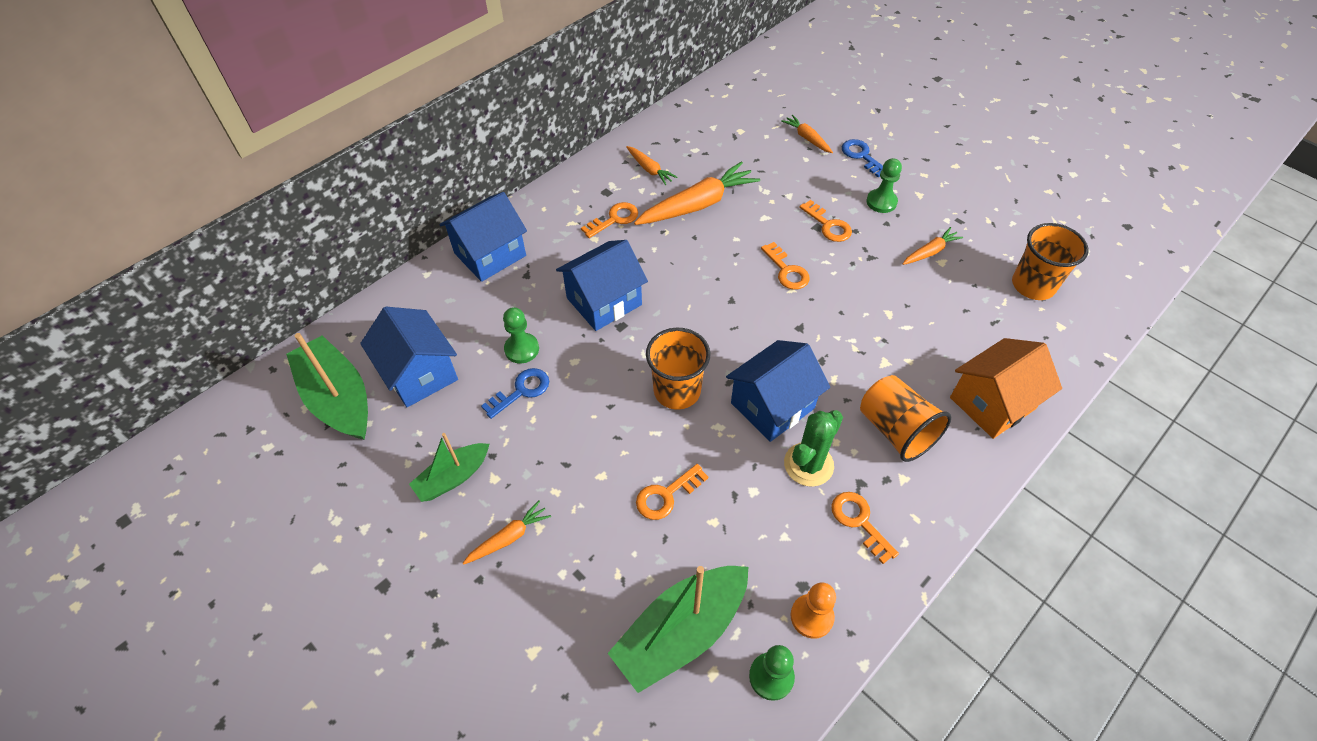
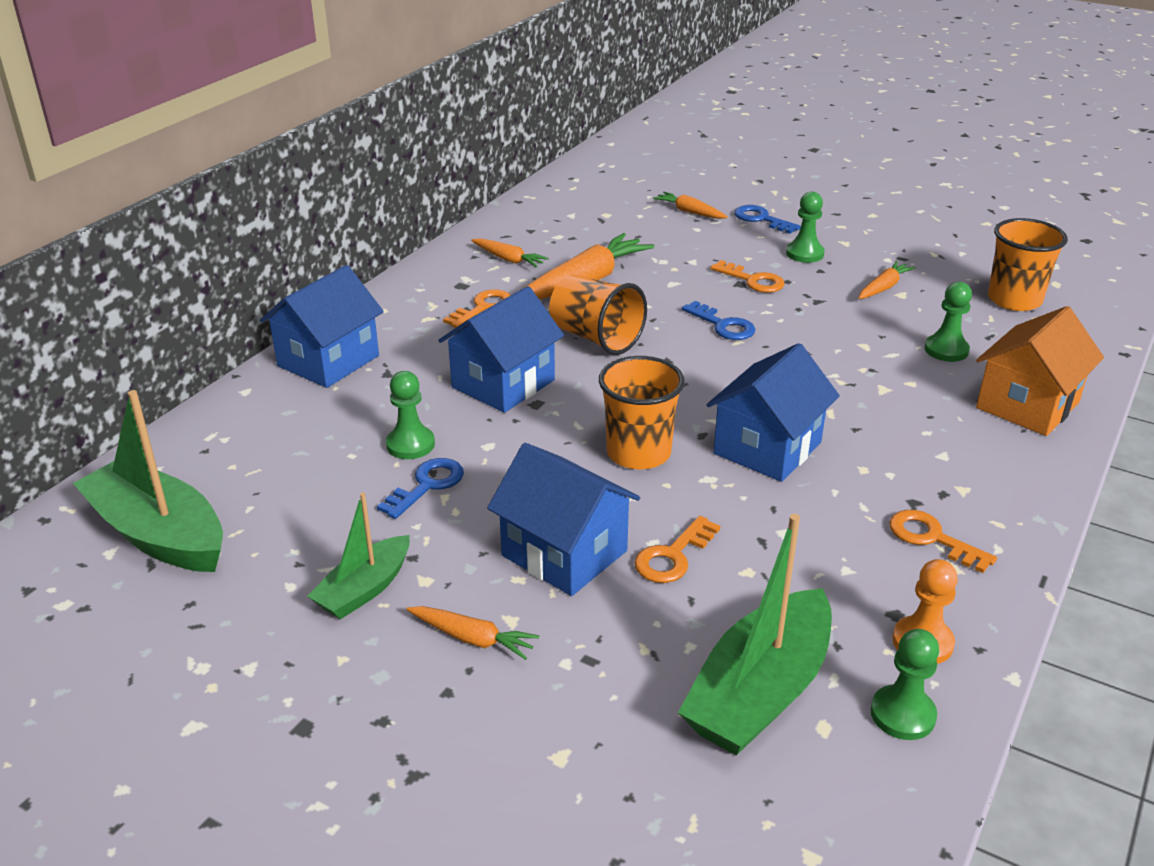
camera: 15 degrees left, 20 degrees down
blue house [360,307,458,407] -> blue house moved to [487,443,640,596]
orange carrot [462,500,551,565] -> orange carrot turned 75 degrees clockwise [407,606,539,660]
orange key [761,242,810,290] -> blue key [682,301,755,340]
green cactus [784,410,843,487] -> none
orange cup [860,375,951,462] -> orange cup moved to [549,274,647,355]
none -> green pawn [925,282,972,362]

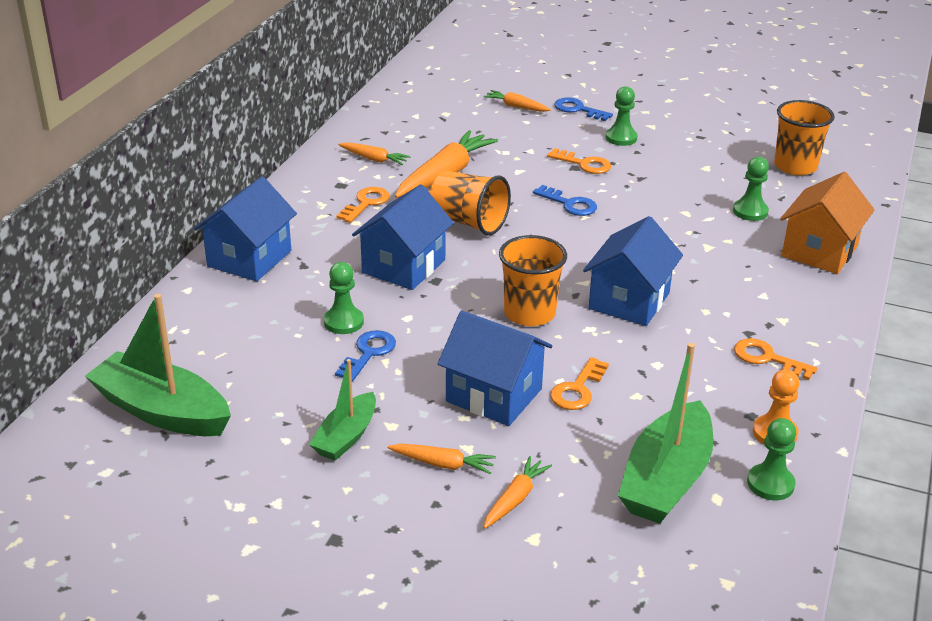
camera: 10 degrees left, 0 degrees up
orange carrot [859,261,915,299] -> orange carrot moved to [484,456,552,528]

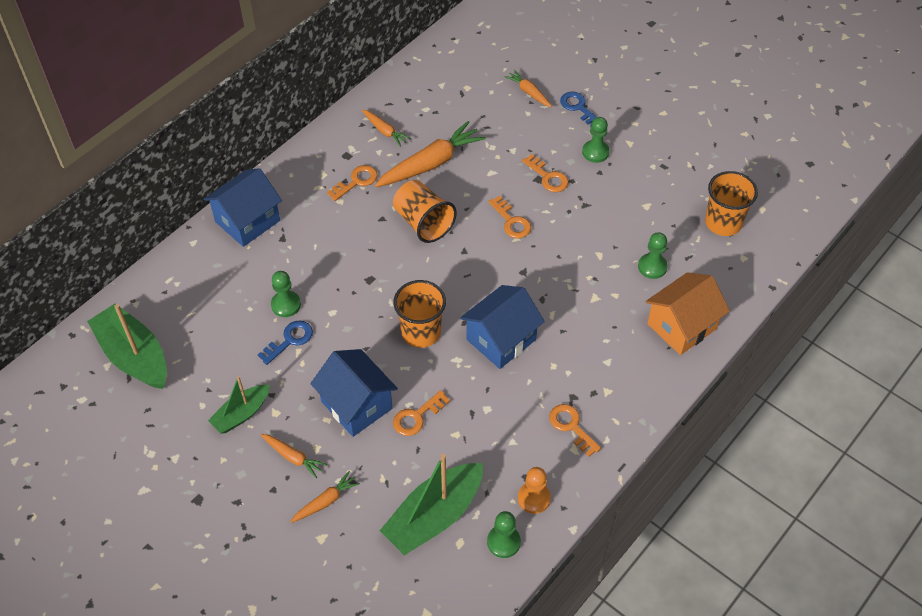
camera: 20 degrees right, 20 degrees up
blue house [352,185,454,290] -> none
blue key [533,185,597,216] -> orange key [488,196,531,238]

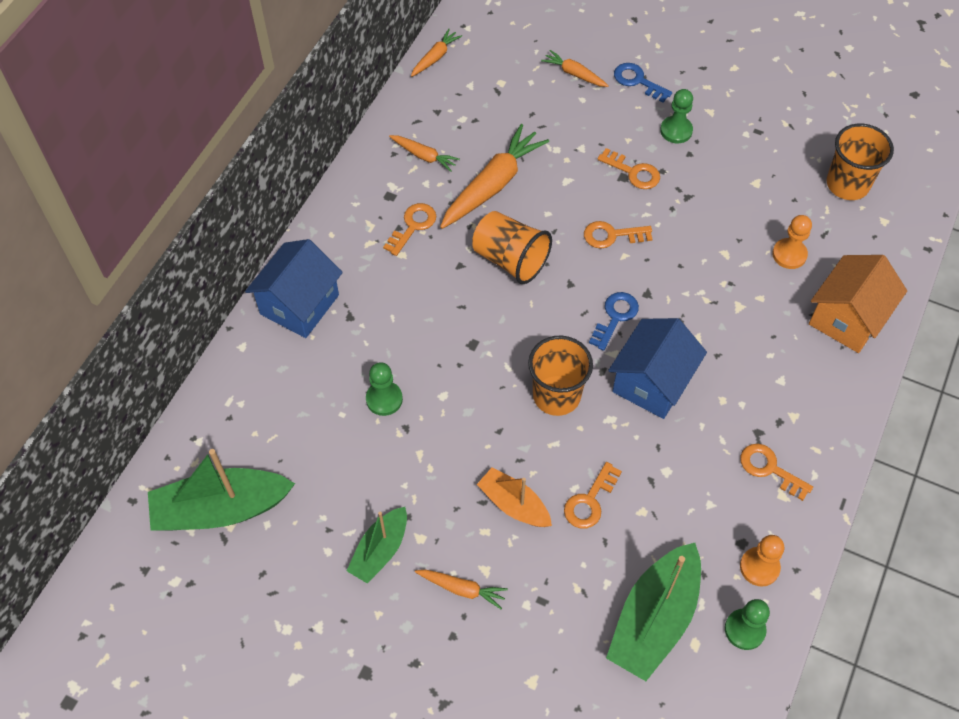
camera: 15 degrees left, 5 degrees up
green boat [87,304,167,389] -> green boat turned 45 degrees counterclockwise [148,449,295,531]
blue key [258,321,313,365] -> blue key moved to [589,292,639,351]
orange carrot [290,471,360,523] -> orange carrot moved to [411,29,462,77]
blue house [310,349,398,437] -> orange boat [477,467,552,527]
orange key [488,196,531,238] -> orange key turned 135 degrees clockwise [584,221,652,249]
green pawn [638,232,668,279] -> orange pawn [772,215,812,269]

